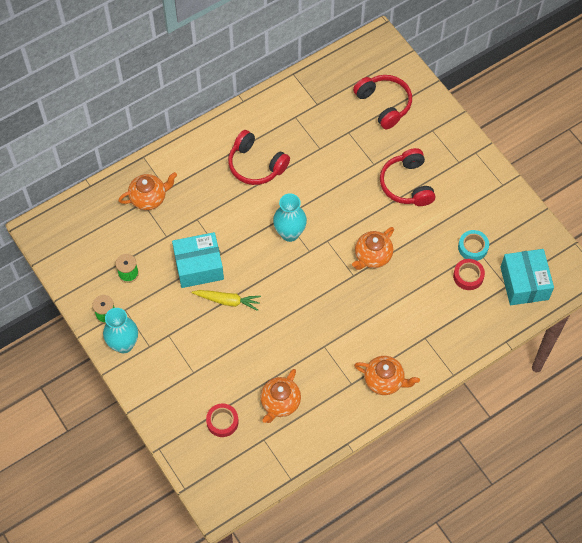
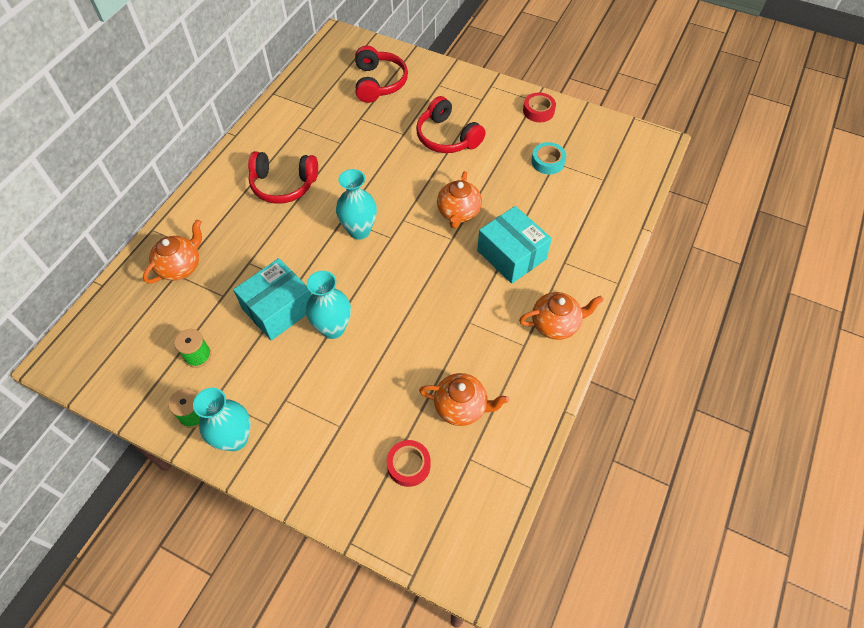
camera: 30 degrees left, 5 degrees down
yellow carrot [192,290,261,311] -> turquoise vase [306,271,351,339]
orange teapot [260,369,301,423] -> orange teapot turned 75 degrees counterclockwise [419,373,509,426]
red headphones [353,75,412,129] -> red headphones turned 60 degrees clockwise [355,46,408,103]
red tape [453,259,485,290] -> red tape moved to [523,92,556,122]
turquoise box [500,249,554,305] -> turquoise box moved to [477,206,552,284]

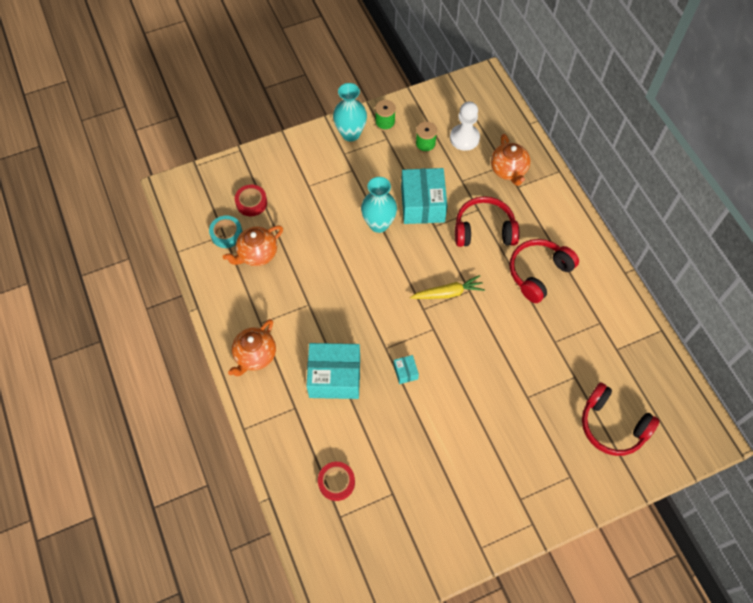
camera: 130 degrees right, 5 degrees up
turquoise vase [336,169,377,240] -> yellow carrot [410,275,485,299]
red headphones [416,96,486,153] -> red headphones moved to [455,196,519,247]
orange teapot [437,171,482,228] -> turquoise box [394,355,419,384]
red tape [523,92,556,122] -> red tape moved to [318,462,355,501]
turquoise tape [531,142,566,174] -> turquoise tape moved to [209,215,243,248]
none -> white pawn [450,101,480,151]

